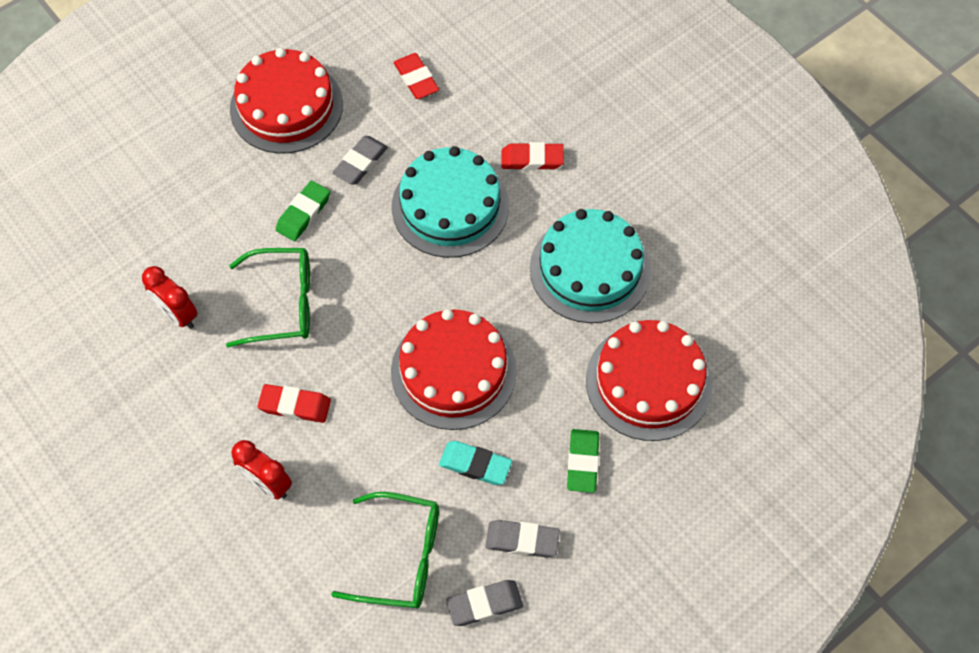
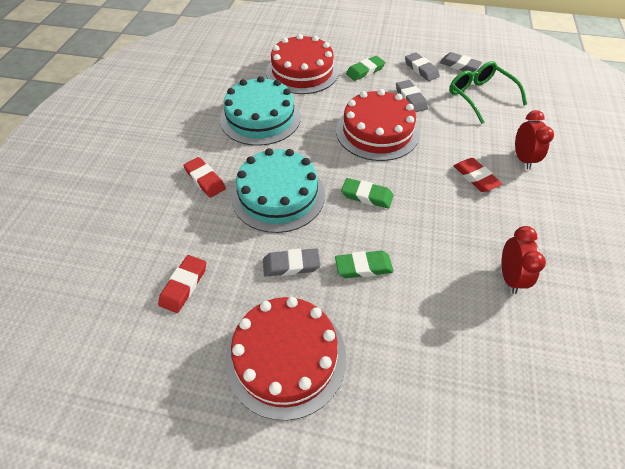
camera: 130 degrees left, 10 degrees down
green glasses [226,248,310,347] -> none
turquoise eraser [439,441,512,485] -> grey eraser [396,80,428,112]
none -> green eraser [341,178,393,208]

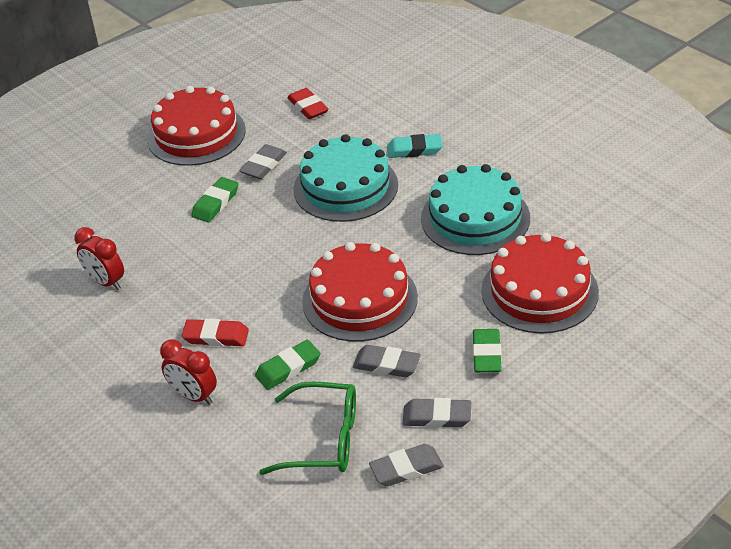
camera: 130 degrees right, 10 degrees down
red eraser [183,157,226,198] -> turquoise eraser [387,134,443,158]
green eraser [341,178,393,208] -> green eraser moved to [255,340,321,390]

